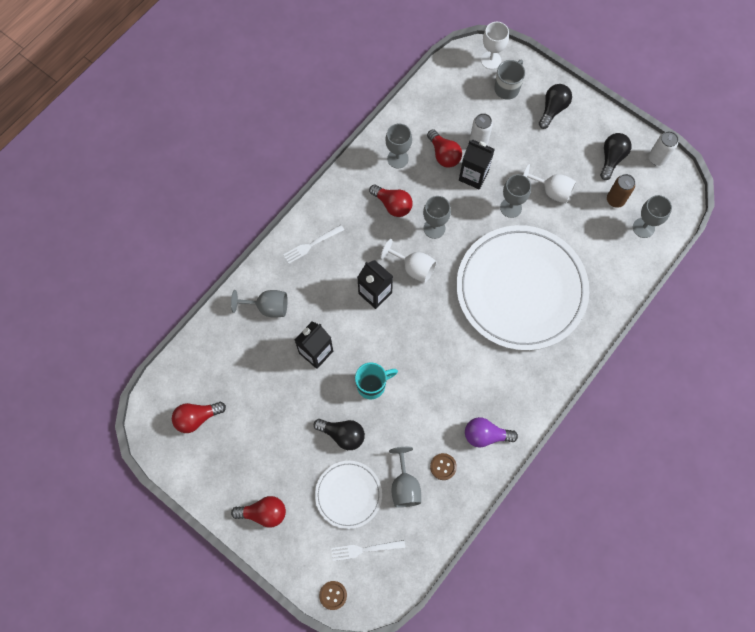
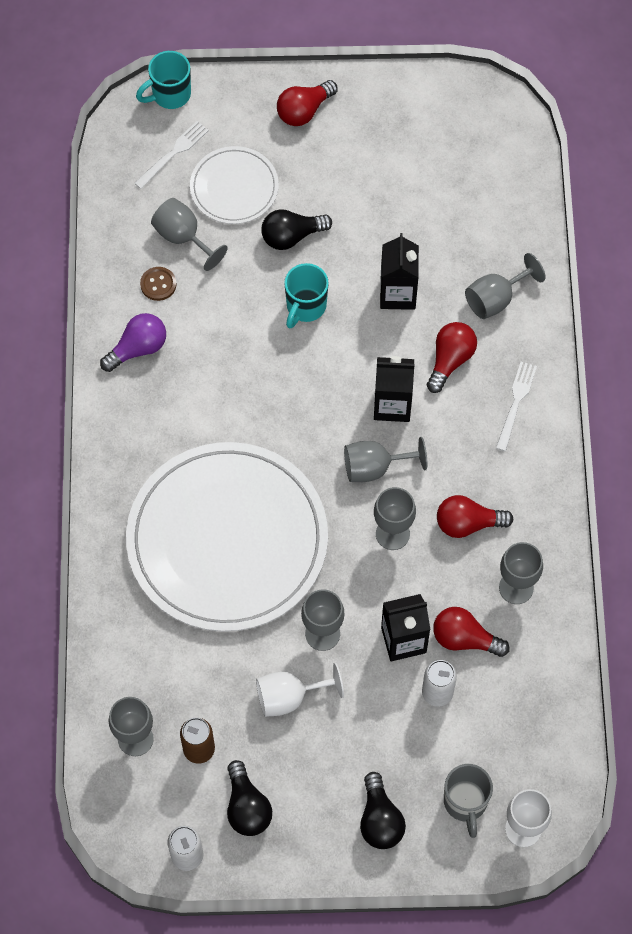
camera: 140 degrees right, 5 degrees down
red light bulb [172,402,226,433] -> red light bulb moved to [427,322,477,393]
brown button [319,581,347,610] -> turquoise mug [136,51,191,109]
white goblet [380,239,437,283] -> grey goblet [344,437,427,482]

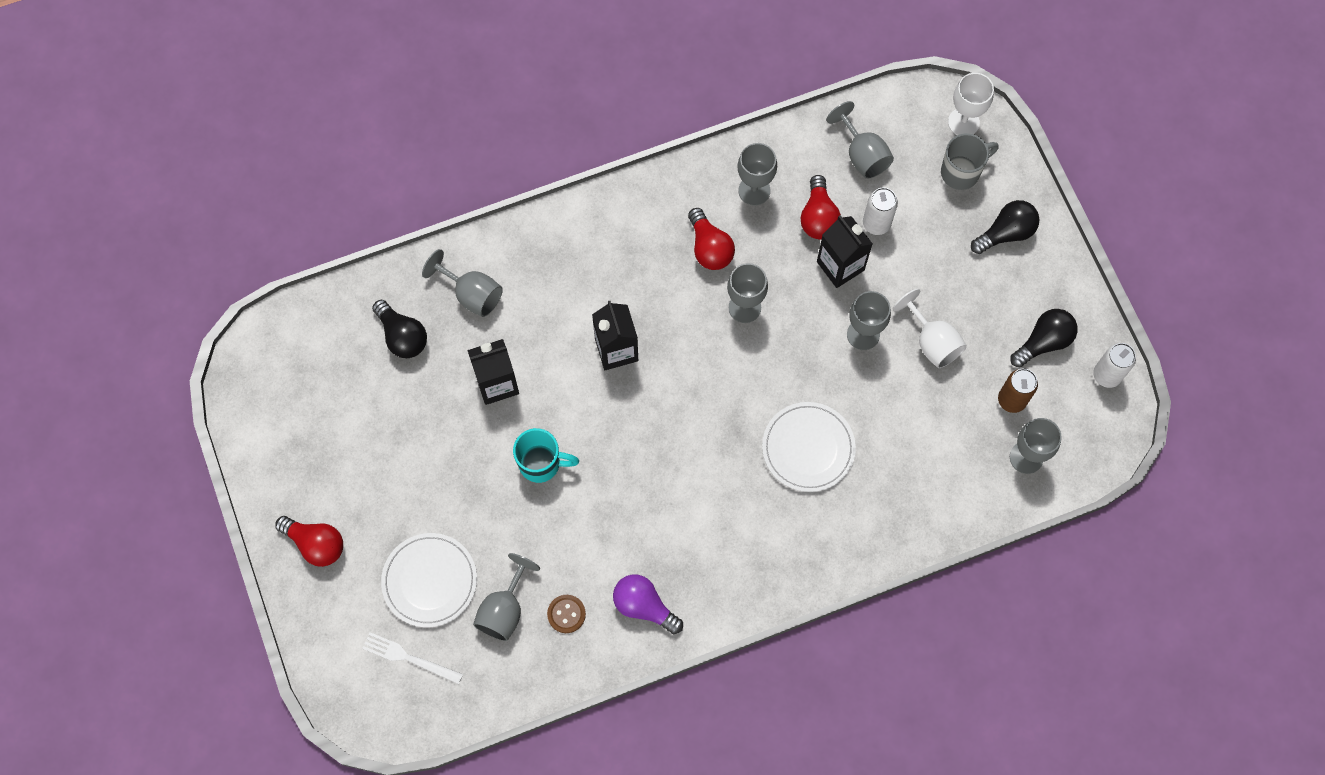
camera: 110 degrees left, 5 degrees up
white plate [126,442,328,632] -> white plate [762,402,856,492], size x0.47
turquoise mug [136,51,191,109] -> none
black light bulb [261,209,332,250] -> black light bulb moved to [372,300,427,358]
grey goblet [344,437,427,482] -> grey goblet moved to [826,101,894,179]
red light bulb [427,322,477,393] -> none
white fork [496,362,537,451] -> none

